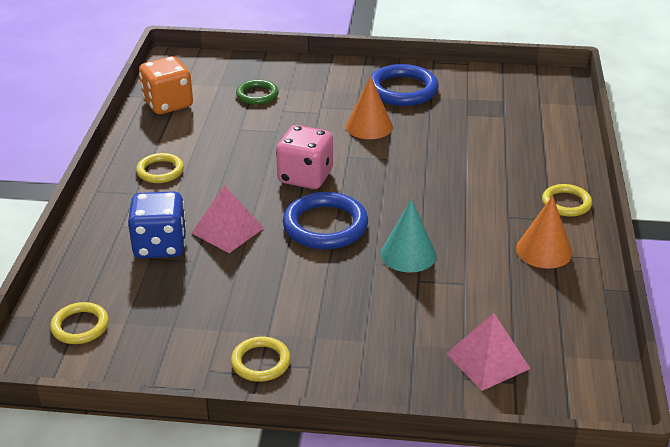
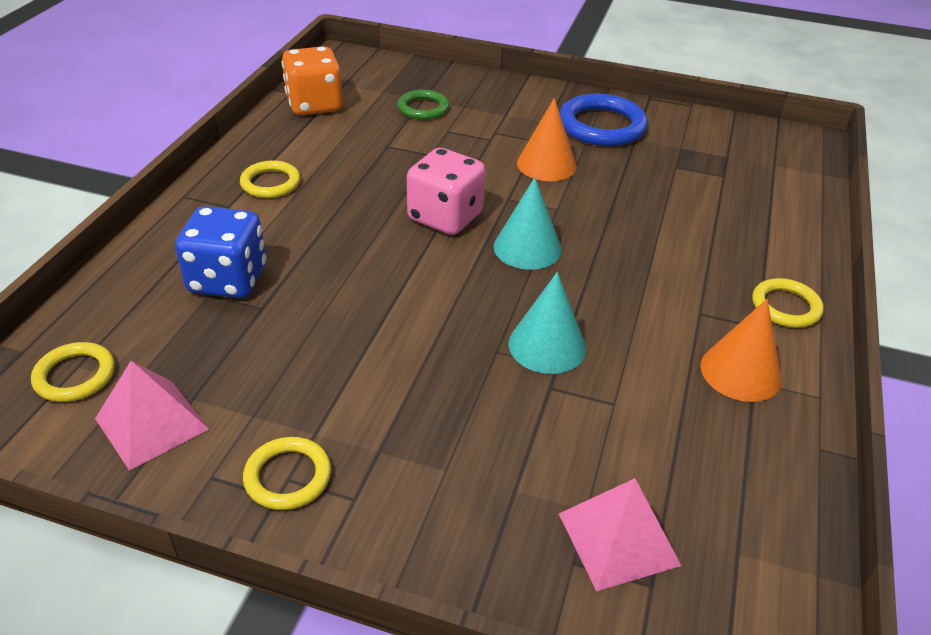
camera: 10 degrees right, 5 degrees up
pink pyramid [192,185,264,253] -> pink pyramid moved to [95,361,209,471]
blue ring [283,192,368,249] -> none
none -> turquoise cone [494,177,562,270]

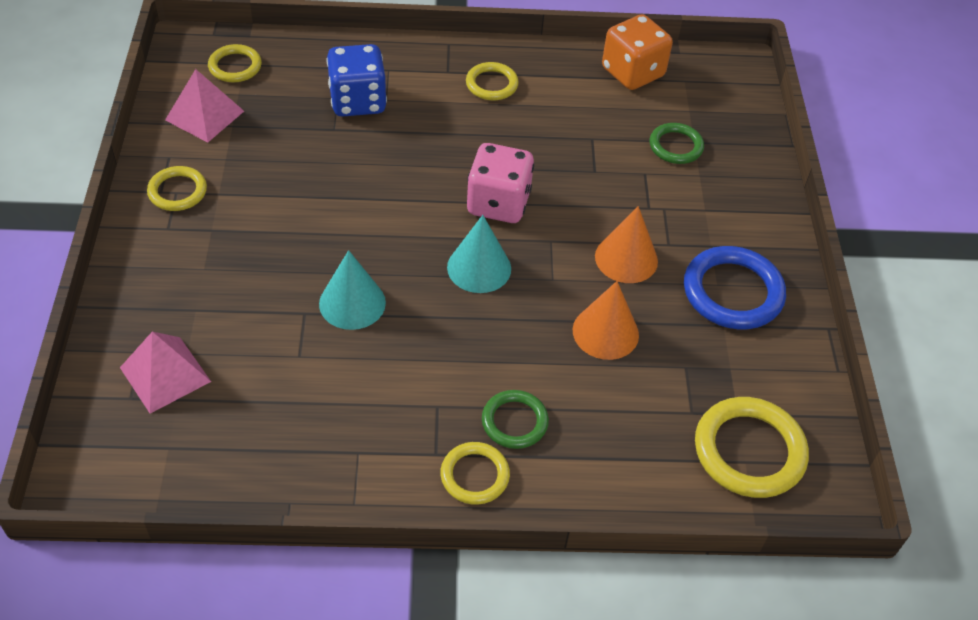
camera: 70 degrees right, 10 degrees up
orange cone [700,299,782,402] -> orange cone moved to [573,281,639,360]
none -> green ring [482,390,549,449]
none -> yellow ring [695,397,809,498]

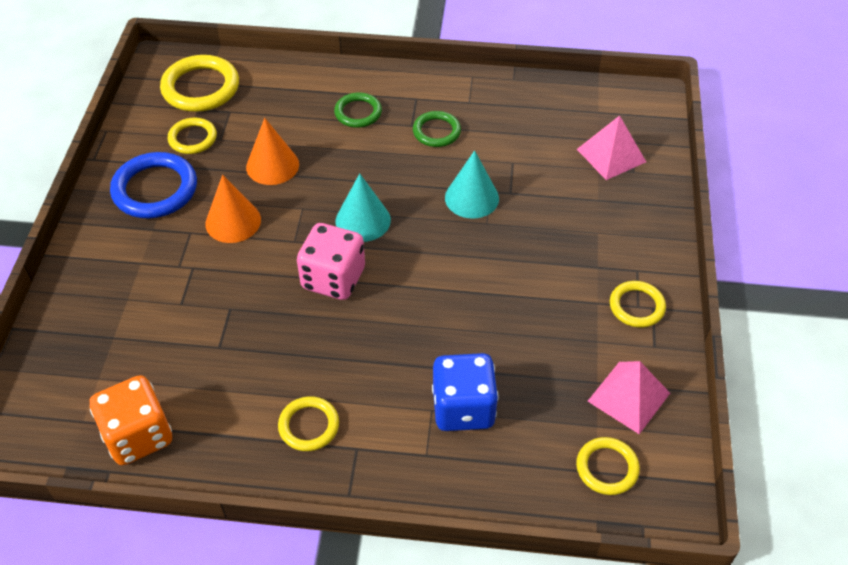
camera: 170 degrees left, 0 degrees up
yellow ring [440,442,510,505] -> yellow ring moved to [167,118,217,154]
green ring [650,123,704,164] -> green ring moved to [413,111,461,147]

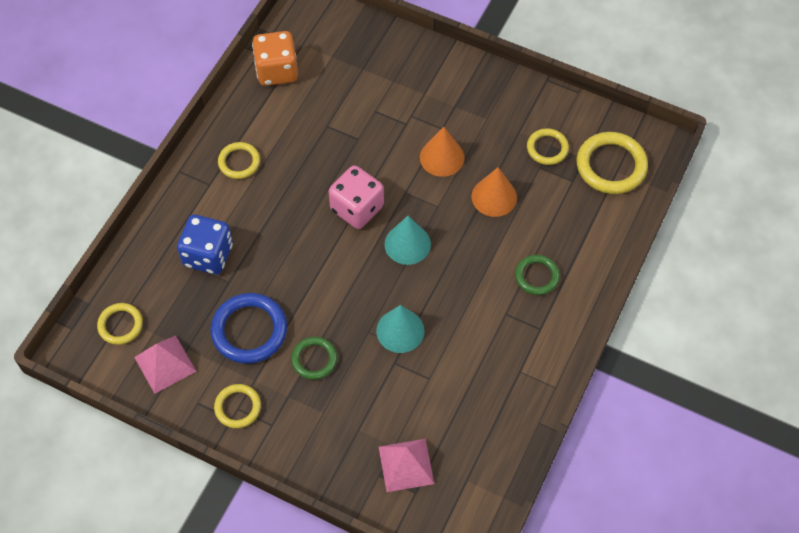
camera: 110 degrees right, 10 degrees up
blue ring [110,152,197,218] -> blue ring moved to [210,293,287,364]
green ring [413,111,461,147] -> green ring moved to [291,337,337,380]

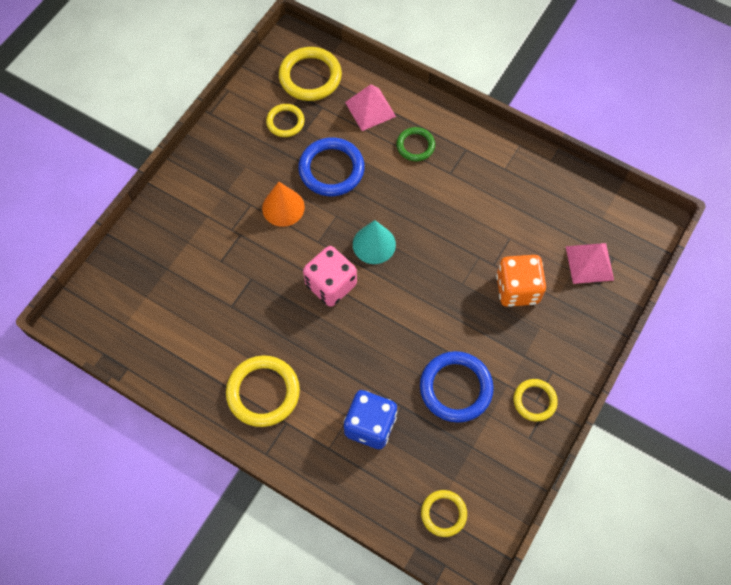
camera: 85 degrees left, 5 degrees up
pink pyramid [134,335,196,394] -> pink pyramid moved to [345,84,396,131]
yellow ring [218,142,260,179] -> yellow ring [226,356,300,427], size x1.68
orange dice [252,31,298,86] -> orange dice moved to [496,255,546,307]
green ring [291,337,337,380] -> none
turquoise cone [376,305,425,353] -> none
orange cone [472,167,517,217] -> blue ring [298,137,365,196]

